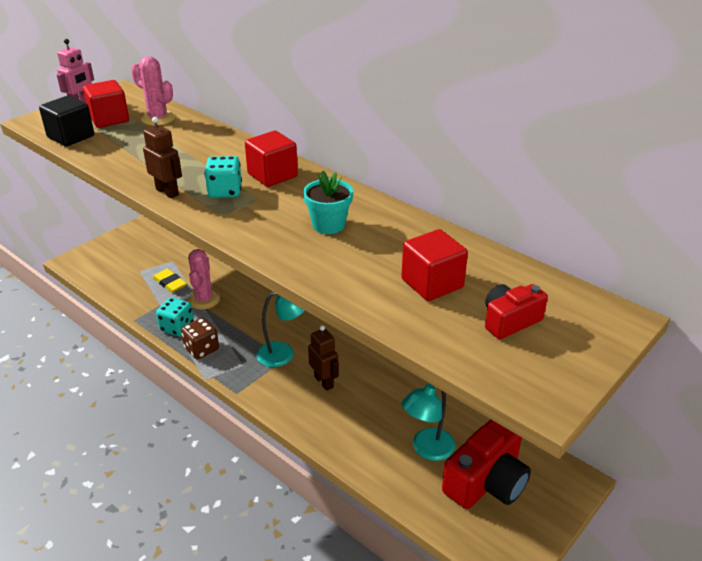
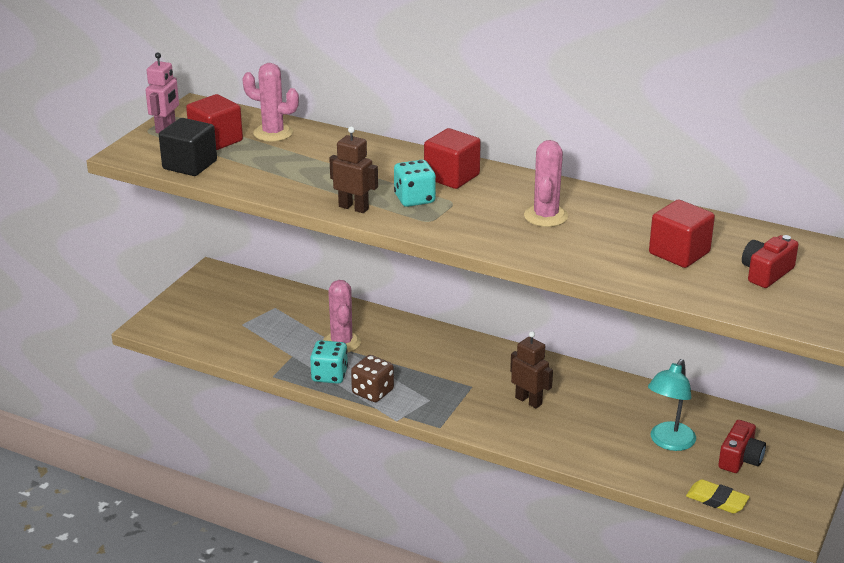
camera: 15 degrees left, 5 degrees down
yellow eraser [153,269,187,293] -> yellow eraser moved to [686,479,750,514]
turquoise lamp [256,291,305,367] -> none
turquoise flower pot [303,170,353,234] -> pink cactus [524,140,568,227]
red camera [442,419,531,509] -> red camera [718,420,766,473], size x0.57

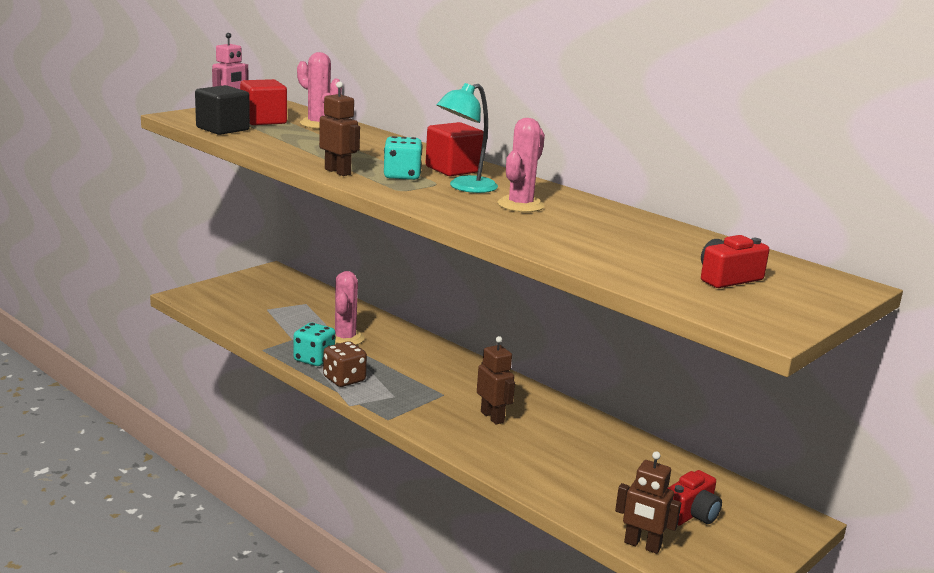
camera: 15 degrees right, 10 degrees down
turquoise lamp [648,359,696,451] -> turquoise lamp moved to [437,83,498,193]
red cube [649,200,715,268] -> none
yellow eraser [686,479,750,514] -> brown robot [615,451,681,554]

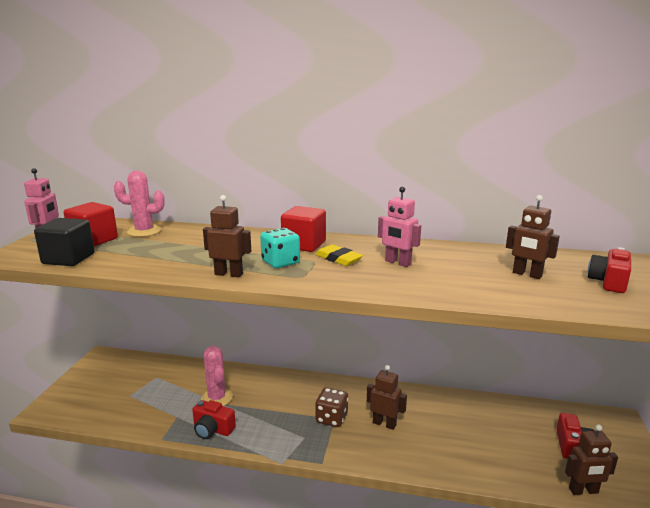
camera: 30 degrees left, 0 degrees up
turquoise dice [293,323,336,366] -> red camera [192,400,236,439]
brown dice [323,341,367,387] -> brown dice moved to [315,387,348,427]
turquoise lamp [437,83,498,193] -> yellow eraser [315,245,363,266]
pink cactus [497,118,545,212] -> pink robot [378,187,421,267]
none -> brown robot [506,195,560,279]

